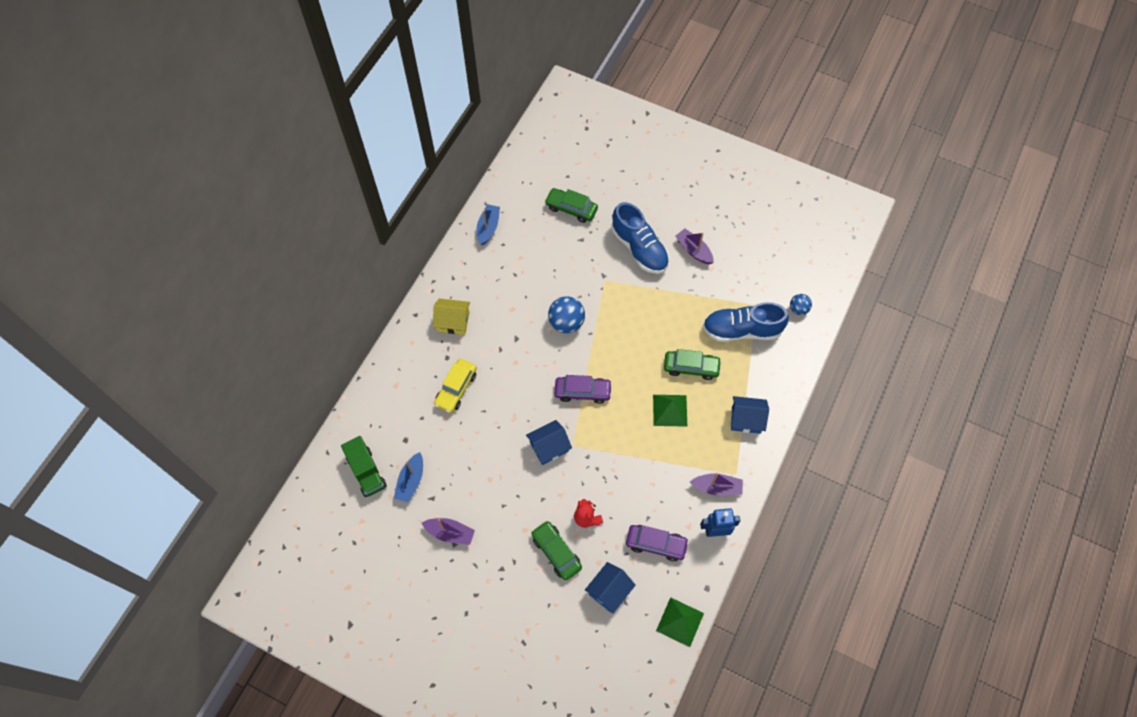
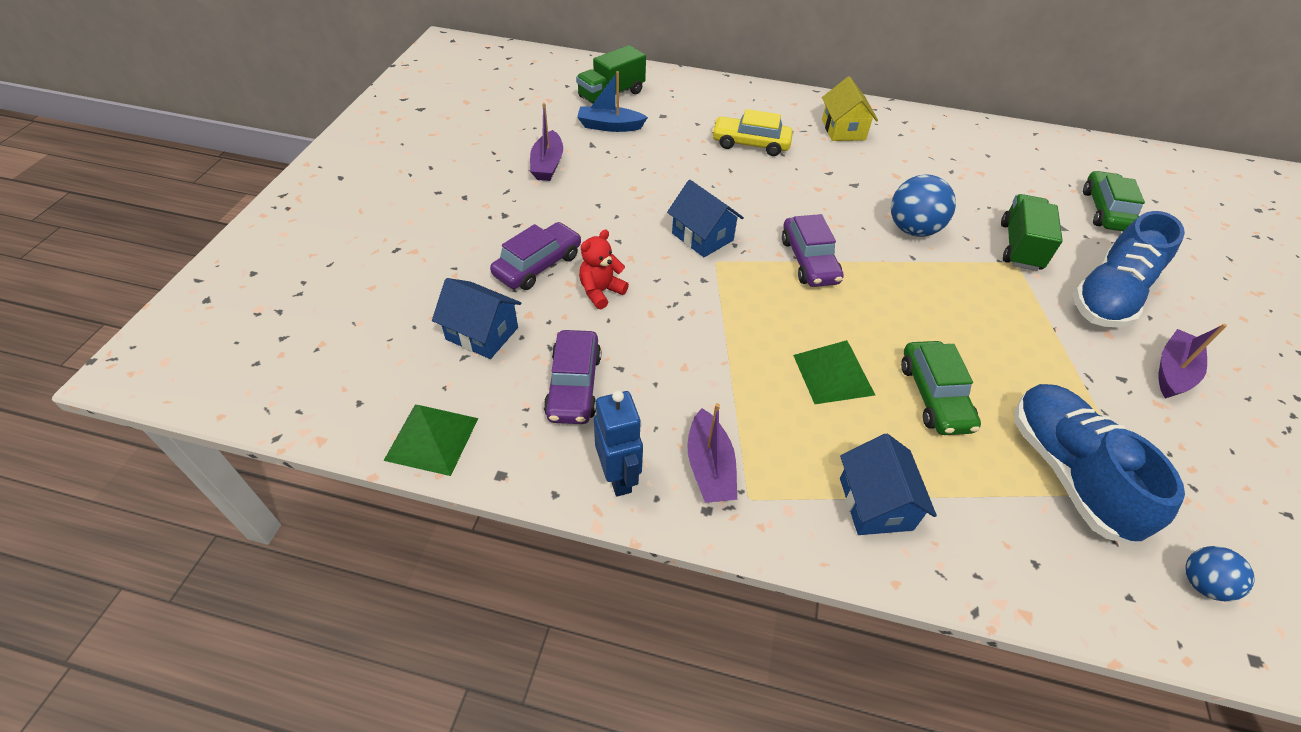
camera: 75 degrees right, 15 degrees down
blue boat [477,204,500,245] -> none
green car [531,521,582,580] -> purple car [490,222,581,290]
none -> green truck [1001,194,1063,271]

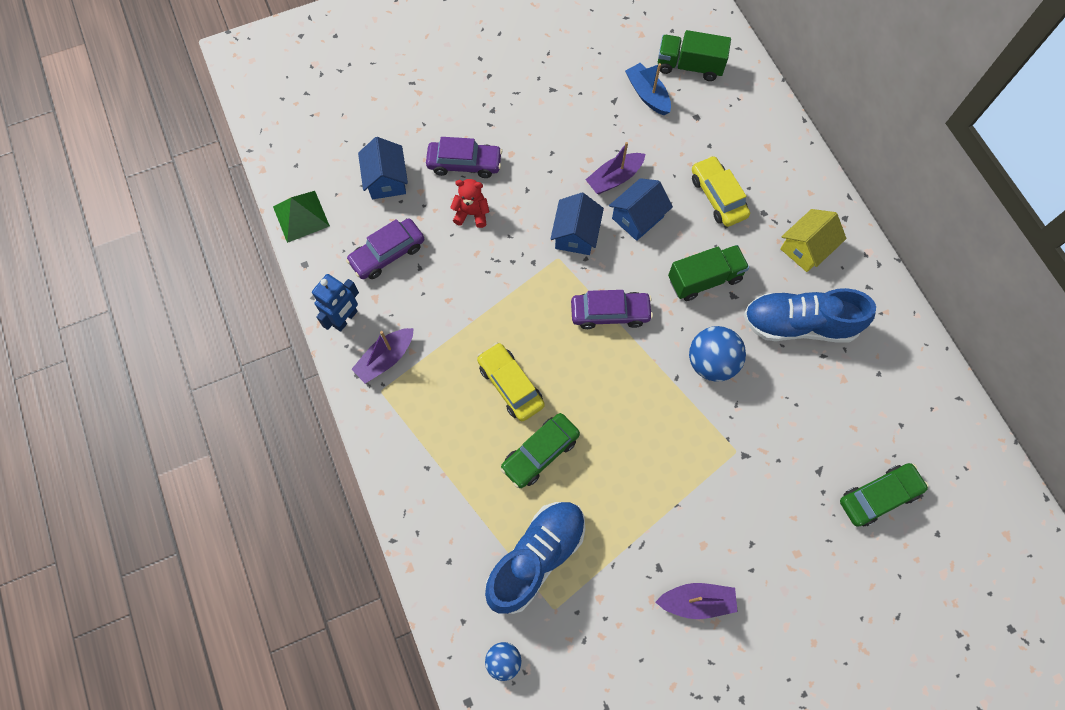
camera: 55 degrees right, 20 degrees up
purple boat [530,103,563,181] -> purple boat moved to [585,142,645,194]
purple car [782,214,843,287] -> purple car turned 135 degrees counterclockwise [571,290,653,329]
green pyramid [793,340,875,404] -> yellow car [477,342,545,421]
blue house [840,434,937,535] -> blue house moved to [609,178,673,241]
green truck [1001,194,1063,271] -> green truck moved to [668,245,749,301]
blue shoe [1073,211,1185,328] -> blue shoe moved to [743,288,876,343]

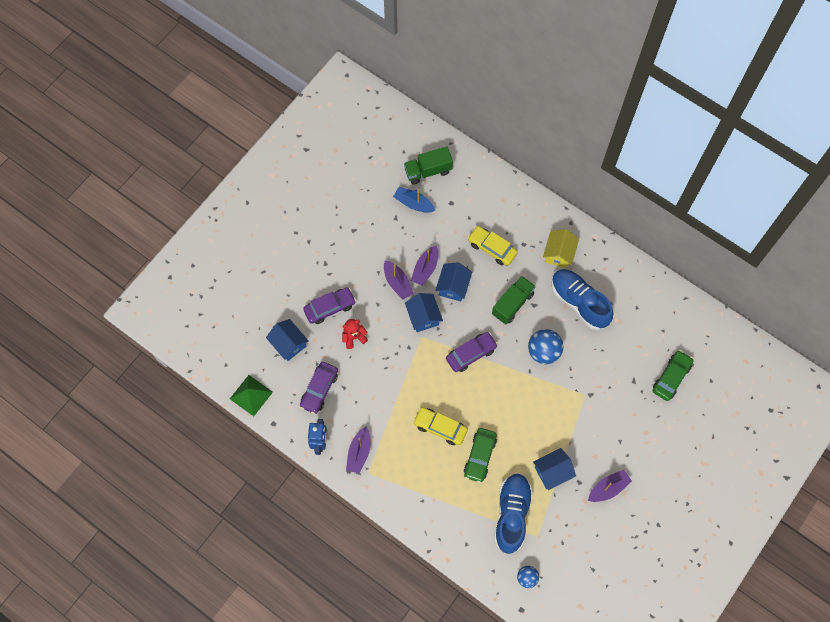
camera: 30 degrees left, 0 degrees up
blue shoe [743,288,876,343] -> blue shoe turned 75 degrees clockwise [551,269,613,330]
none -> purple boat [384,260,414,300]
none -> blue house [533,448,576,490]

